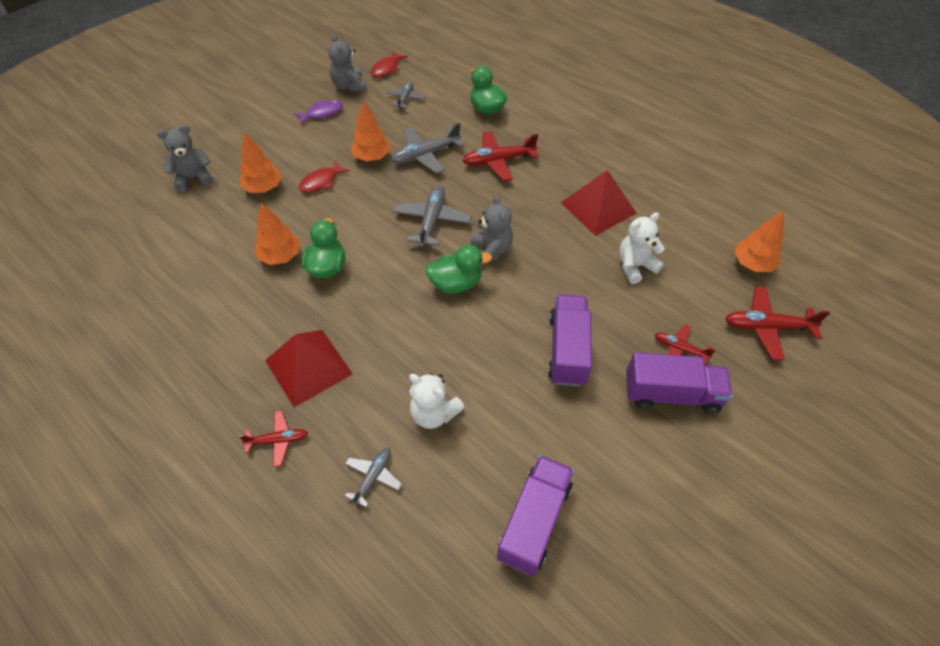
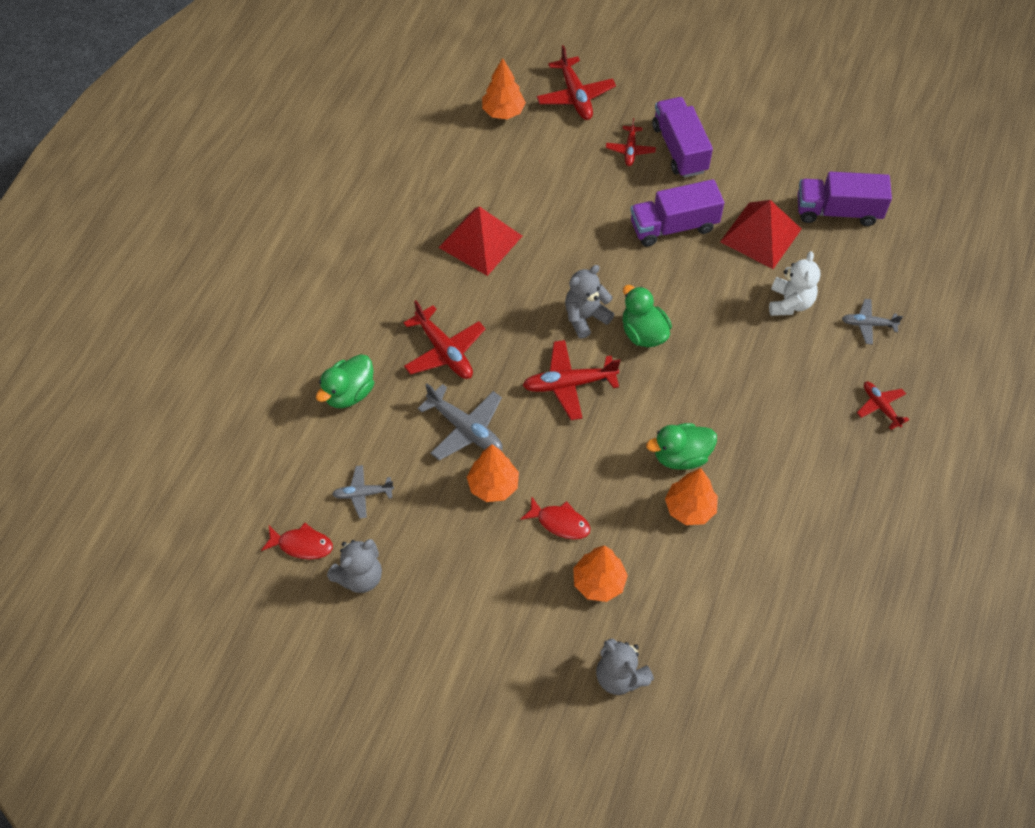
camera: 110 degrees left, 5 degrees up
red pyramid [265,330,353,408] -> red pyramid moved to [720,200,801,269]
purple fish [294,100,343,125] -> none
grey plane [392,185,472,247] -> red plane [522,340,620,420]
white teddy bear [619,212,665,284] -> none

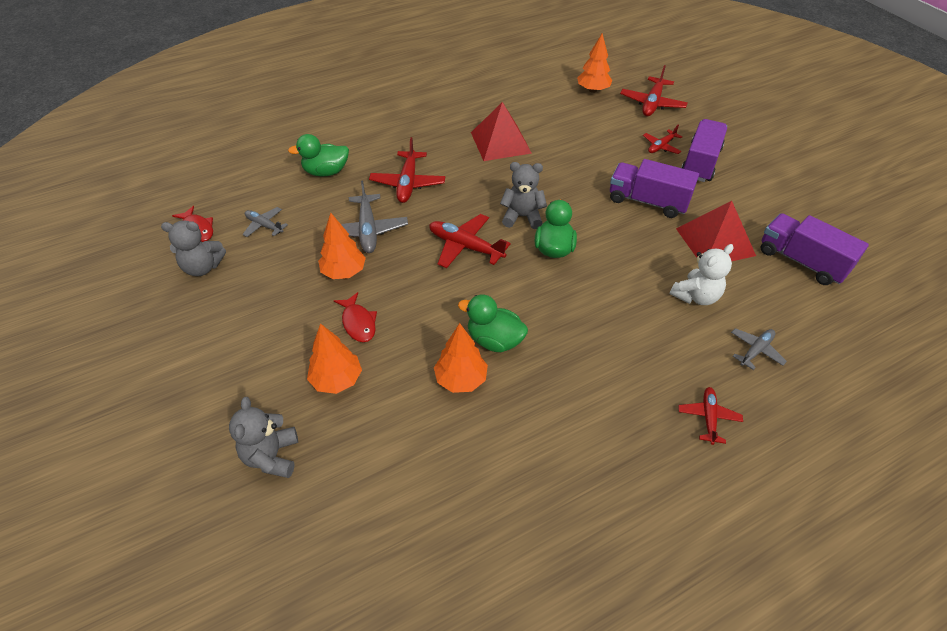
camera: 40 degrees right, 10 degrees down
grey plane [842,299,903,345] -> grey plane turned 90 degrees clockwise [731,328,787,370]

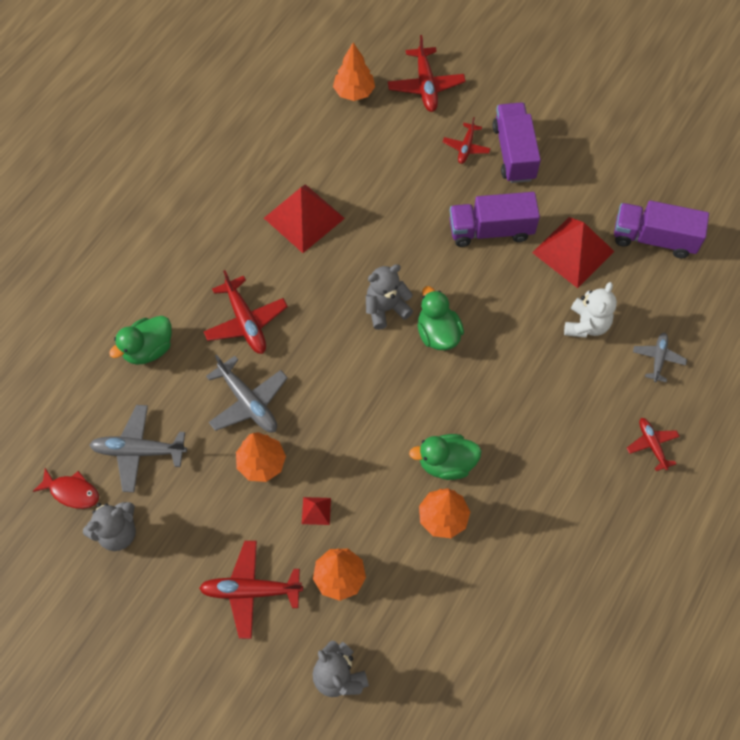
camera: 30 degrees left, 15 degrees up
grey plane [243,207,288,237] -> grey plane [90,405,187,492], size x1.65
red fish [334,292,377,342] -> red pyramid [302,497,331,525]
red plane [429,214,511,268] -> red plane moved to [199,541,303,639]

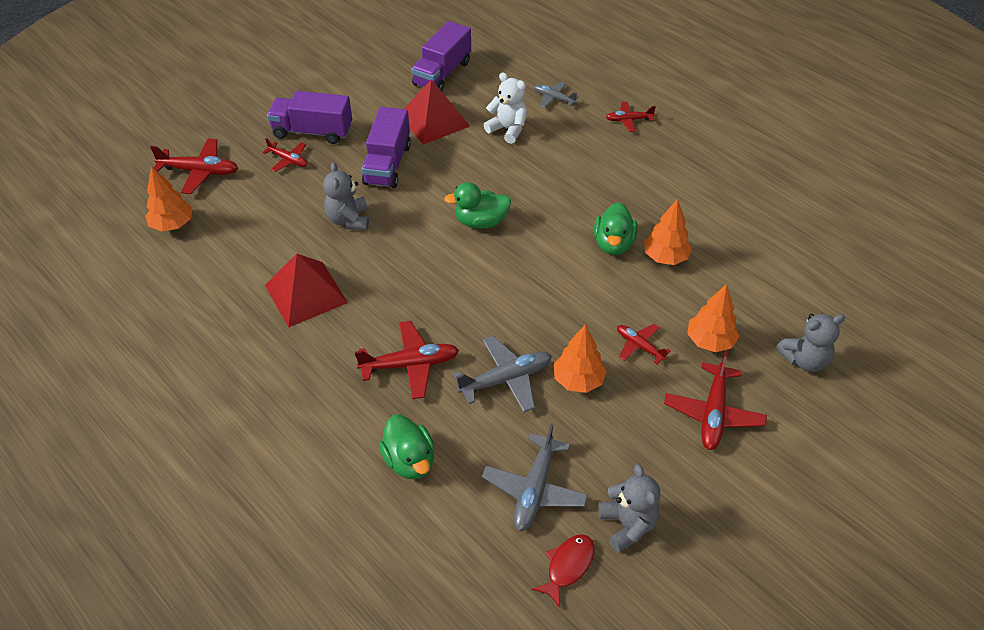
camera: 75 degrees left, 15 degrees down
red pyramid [302,497,331,525] -> red plane [617,324,671,364]
grey teddy bear [366,264,413,330] -> grey teddy bear moved to [323,162,369,230]

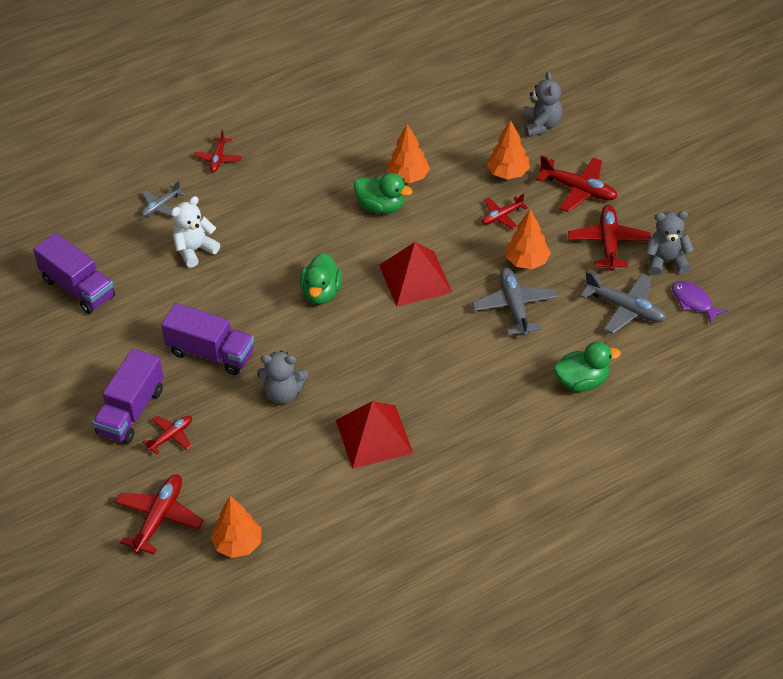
camera: 75 degrees left, 0 degrees up
red plane [355,321,459,399] -> red plane moved to [568,205,651,271]
red pyramid [404,79,470,144] -> red pyramid moved to [379,242,453,307]
red fish [532,534,595,608] -> purple fish [672,281,728,323]

